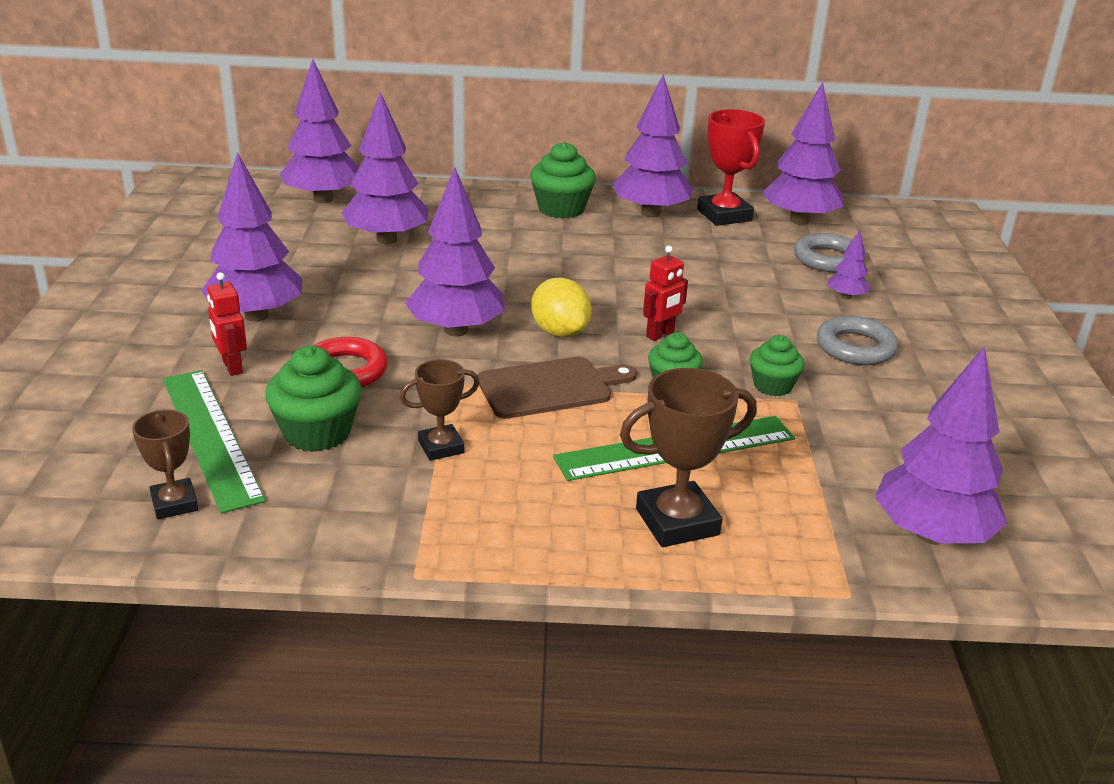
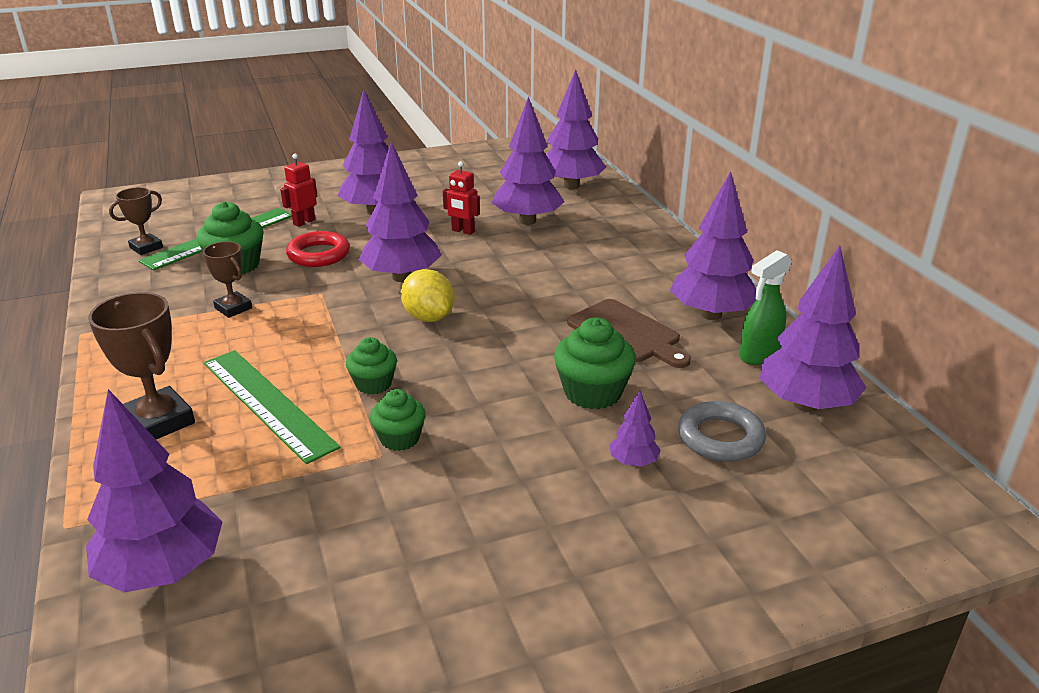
camera: 70 degrees right, 0 degrees up
brown cutting board [478,357,637,419] -> brown cutting board moved to [567,299,691,368]
green cupcake [530,142,596,219] -> green cupcake moved to [554,317,636,409]
yellow lemon [531,278,592,338] -> yellow lemon turned 75 degrees counterclockwise [401,269,455,322]
red robot [643,246,688,341] -> red robot moved to [443,161,480,235]
red trophy [697,109,765,226] -> green spray bottle [739,250,792,365]
grey ring [817,316,898,365] -> none

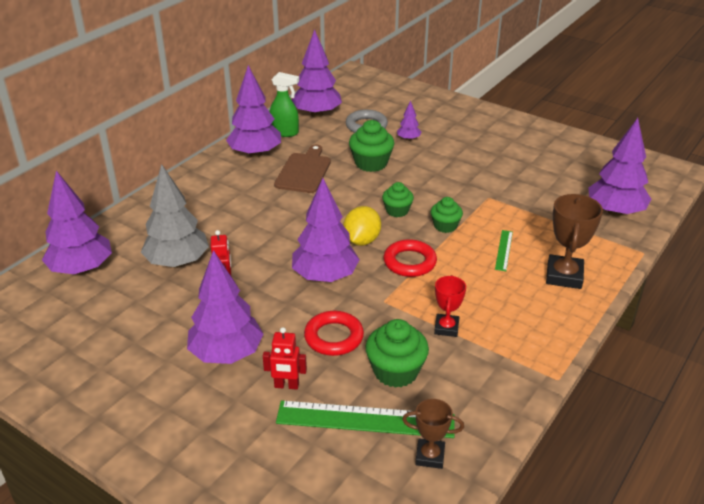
camera: 125 degrees left, 5 degrees up
brown trophy [203,241,252,318] -> red trophy [434,275,466,337]
green ruler [204,350,340,464] -> green ruler [495,230,513,271], size x0.48
green cupcake [370,389,426,451] -> green cupcake moved to [382,182,414,217]
purple tree [492,97,565,225] -> grey tree [141,164,209,268]
none -> red ring [383,239,437,277]

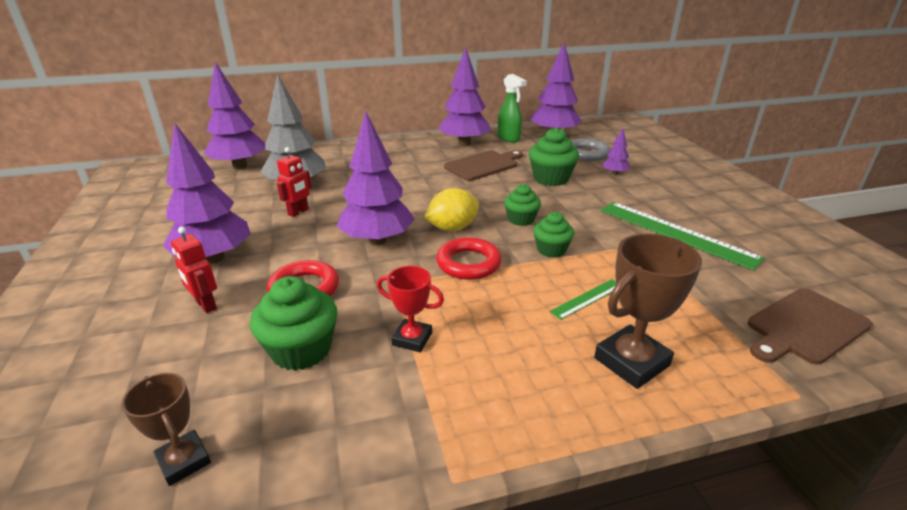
camera: 40 degrees right, 5 degrees down
green ruler [276,400,455,438] -> green ruler moved to [601,202,765,271]
red trophy [434,275,466,337] -> red trophy turned 60 degrees clockwise [377,266,444,352]
purple tree [588,118,651,216] -> brown cutting board [748,288,872,364]

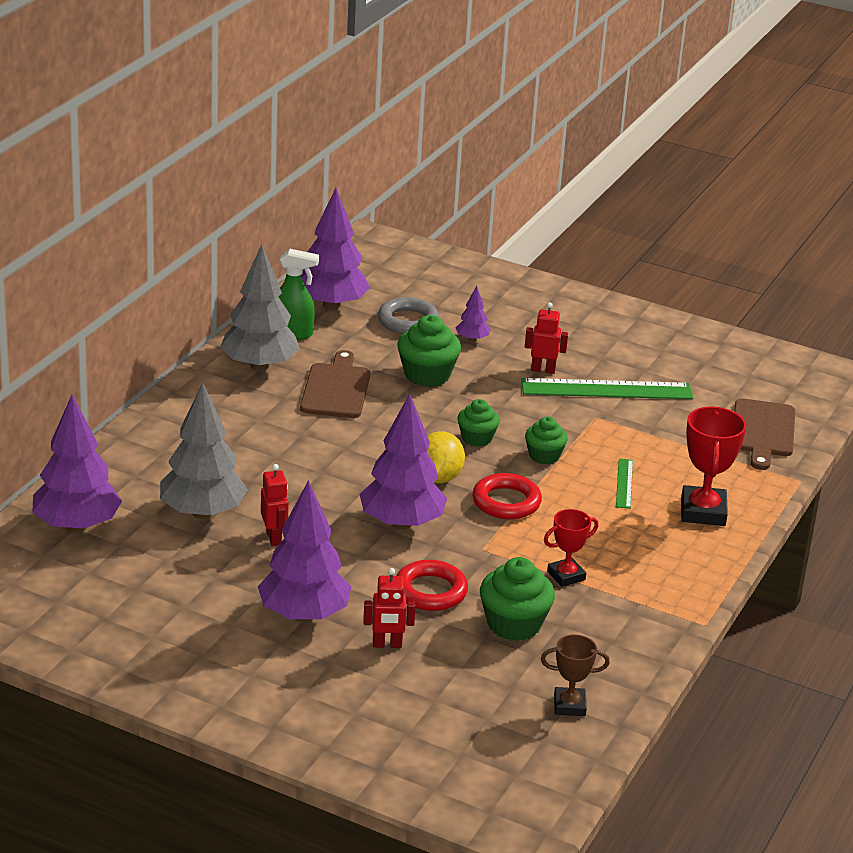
camera: 50 degrees left, 0 degrees up
purple tree [438,47,491,146] -> grey tree [220,244,300,371]
brown trophy [594,234,702,389] -> red trophy [681,406,746,526]
none -> red robot [525,302,568,374]

